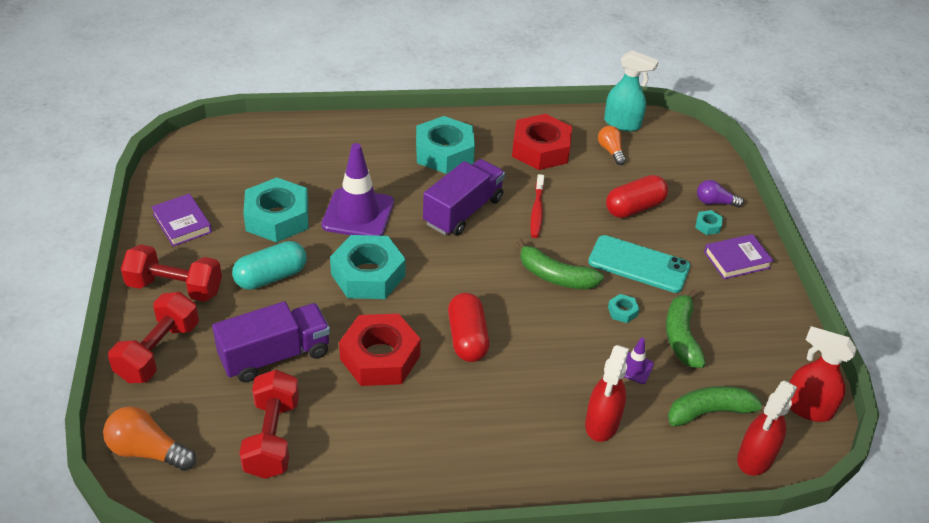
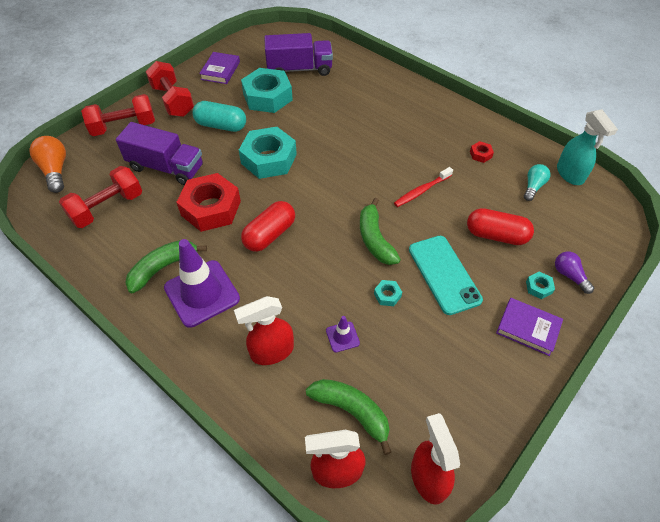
camera: 50 degrees right, 10 degrees up
purple traffic cone [321,143,394,236] -> purple traffic cone moved to [164,239,240,328]
turquoise nut [416,116,475,174] -> none
purple truck [423,159,505,236] -> purple truck moved to [264,33,333,76]
red nut [512,114,572,170] -> red nut [470,141,494,163], size x0.41
orange light bulb [598,126,626,165] -> turquoise light bulb [524,164,550,201]
green banana [666,289,706,368] -> green banana moved to [125,240,207,293]

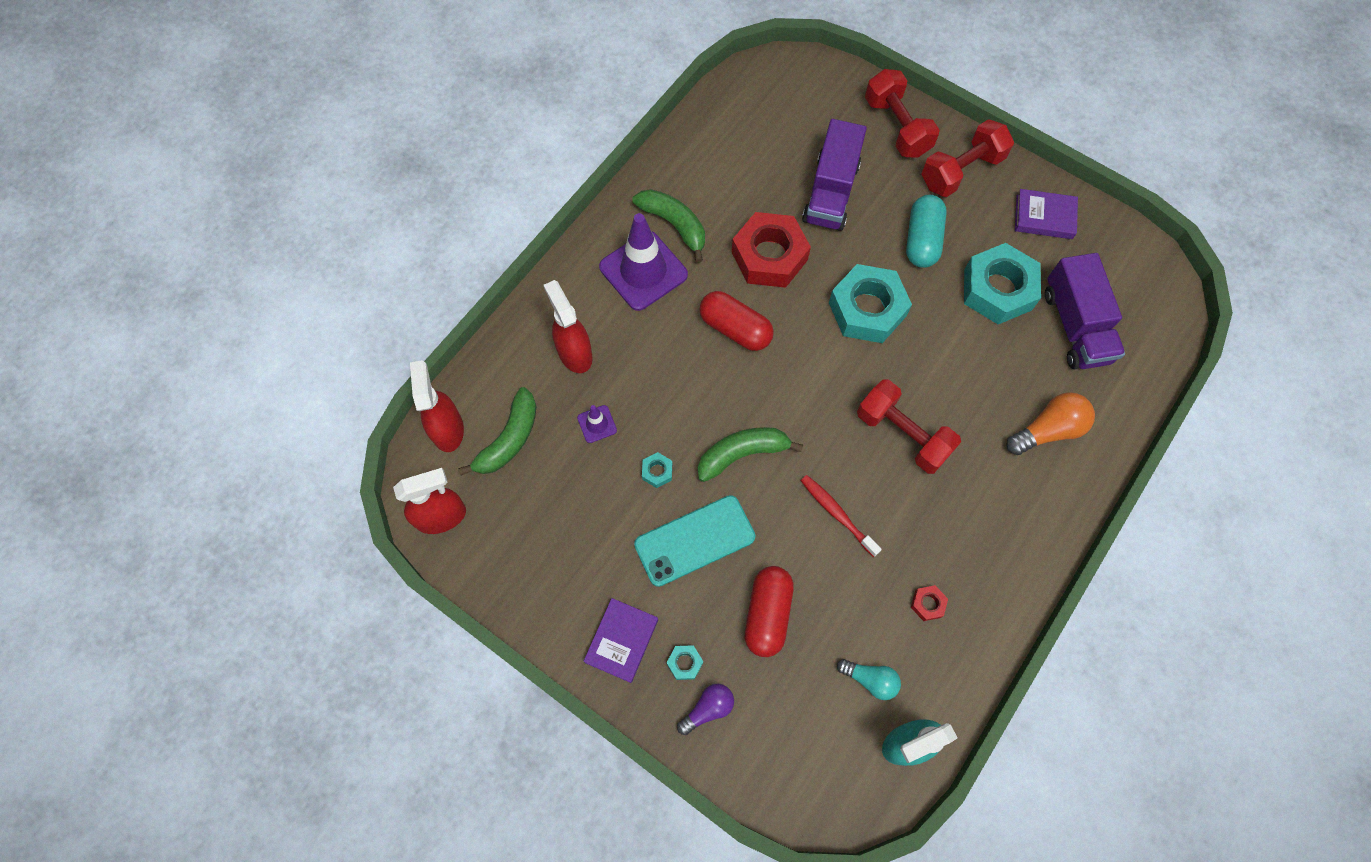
camera: 85 degrees right, 15 degrees up
orange light bulb [29,136,66,193] -> orange light bulb moved to [1006,392,1095,455]
red dumbbell [59,166,142,228] -> red dumbbell moved to [857,379,961,474]

